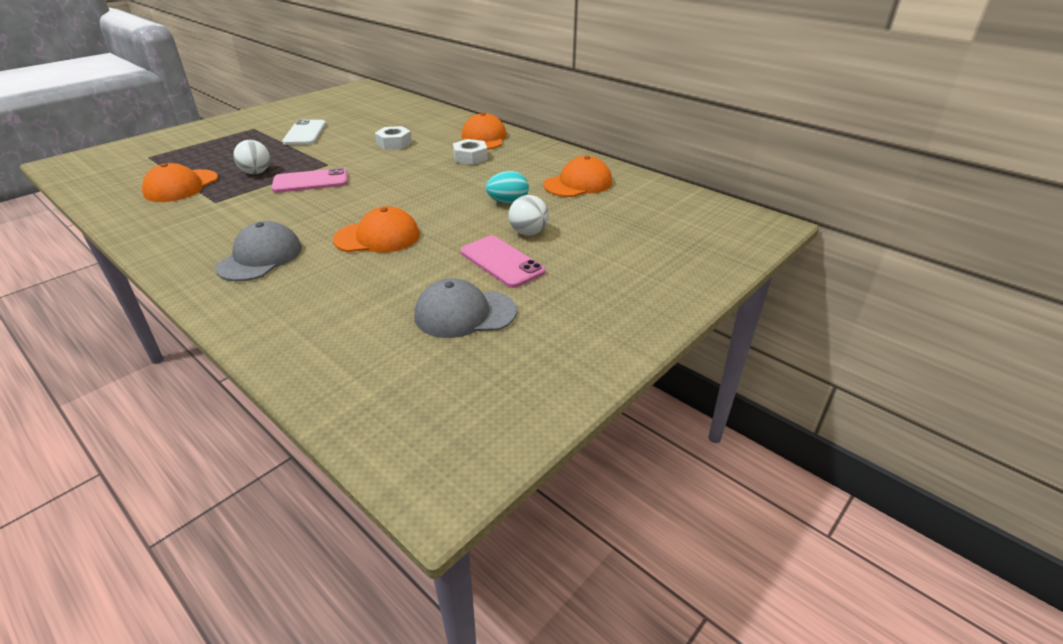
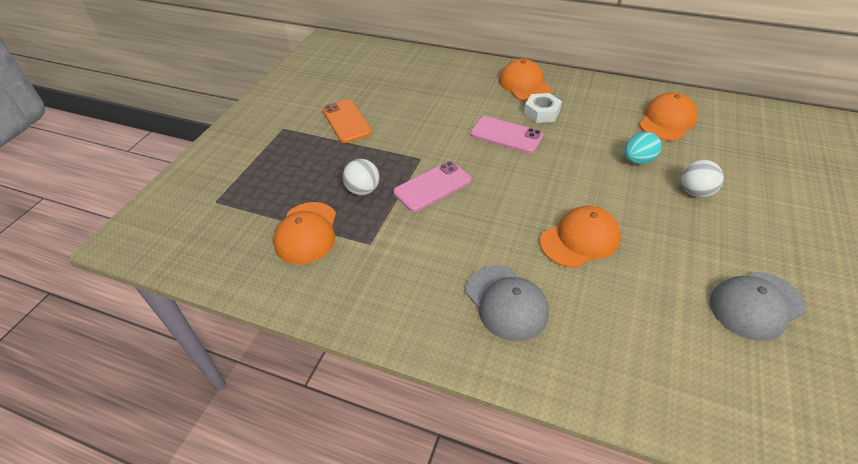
camera: 20 degrees left, 10 degrees up
grey cap [215,221,302,281] -> grey cap turned 150 degrees clockwise [466,265,549,341]
white phone [282,119,326,145] -> orange phone [322,99,372,143]
white nut [375,126,412,150] -> none
pink phone [461,236,546,288] -> pink phone moved to [470,116,544,153]

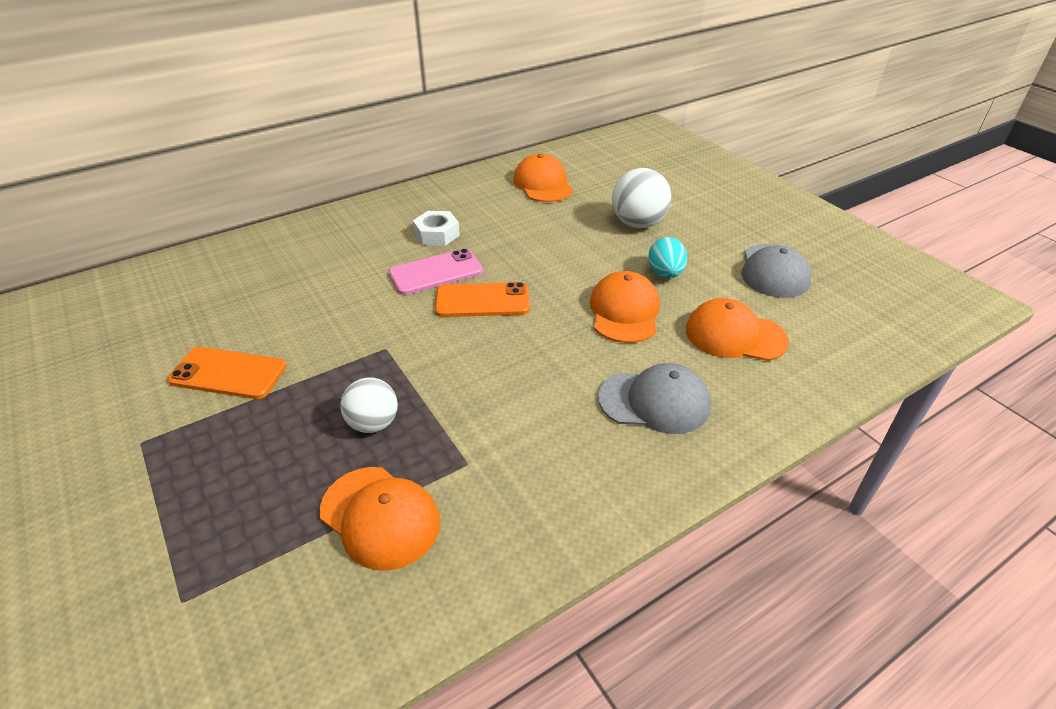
camera: 55 degrees left, 5 degrees down
pink phone [393,161,471,212] -> none
orange cap [499,59,552,101] -> orange cap moved to [686,298,789,361]
turquoise egg [624,132,662,164] -> turquoise egg moved to [648,237,687,278]
white ball [681,160,724,198] -> white ball [612,168,672,228], size x1.51
none -> orange phone [435,282,530,317]

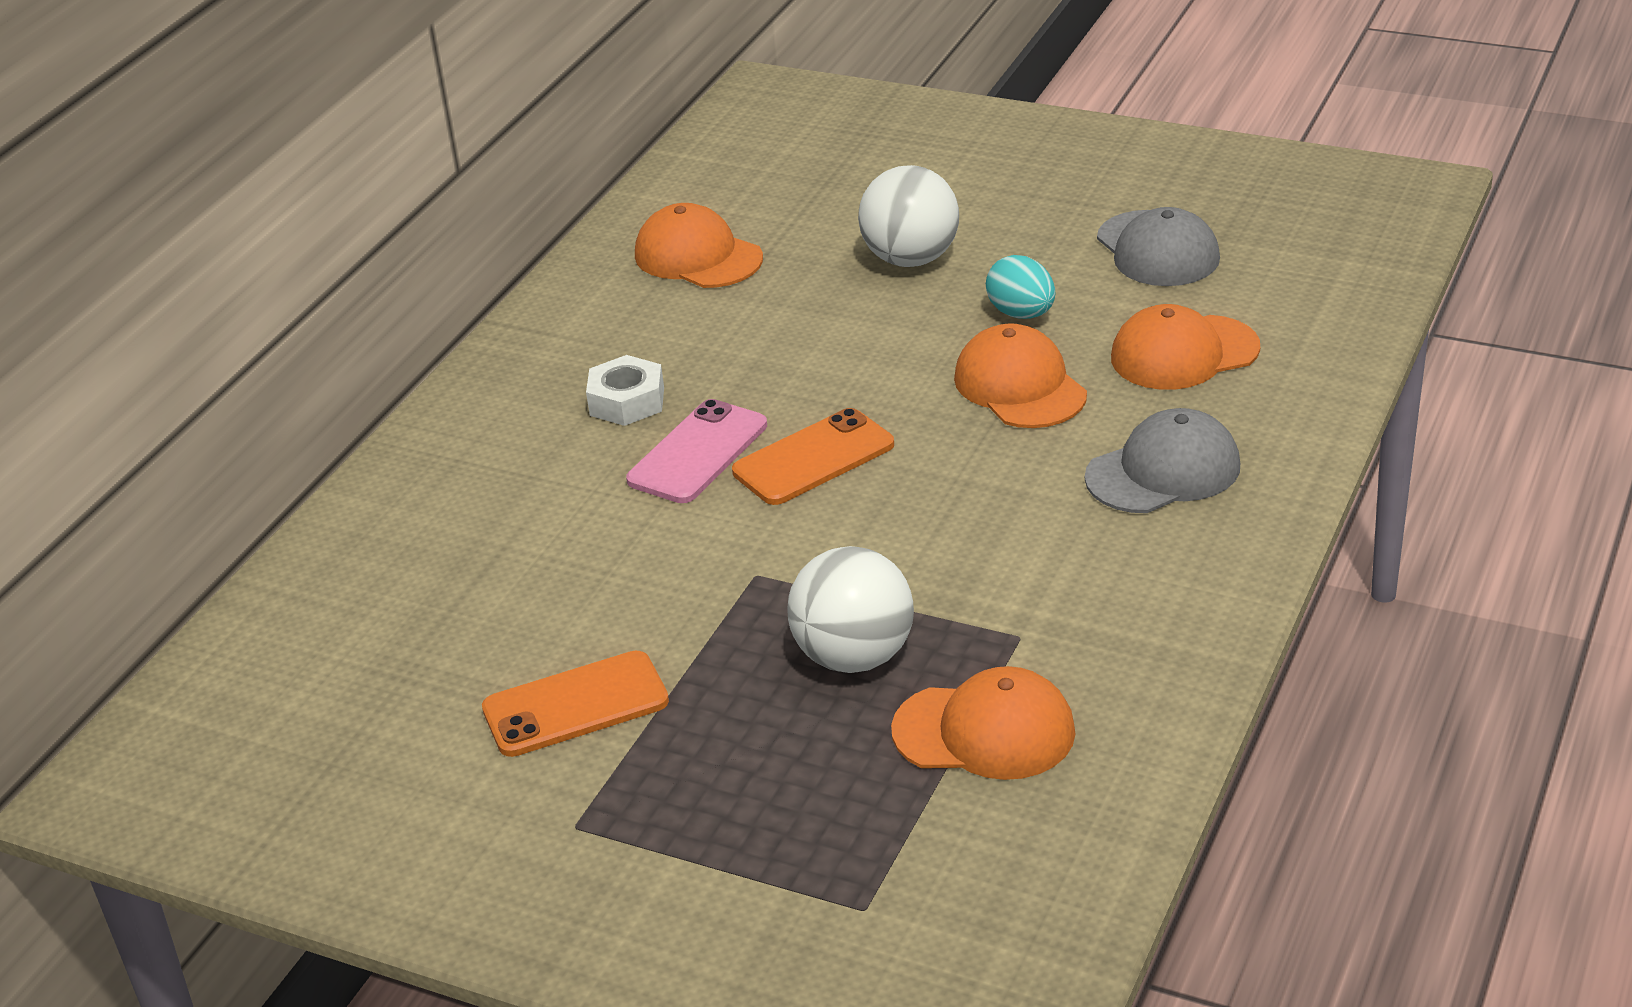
camera: 30 degrees left, 5 degrees down
white ball [340,378,398,433] -> white ball [787,546,914,673], size x1.51

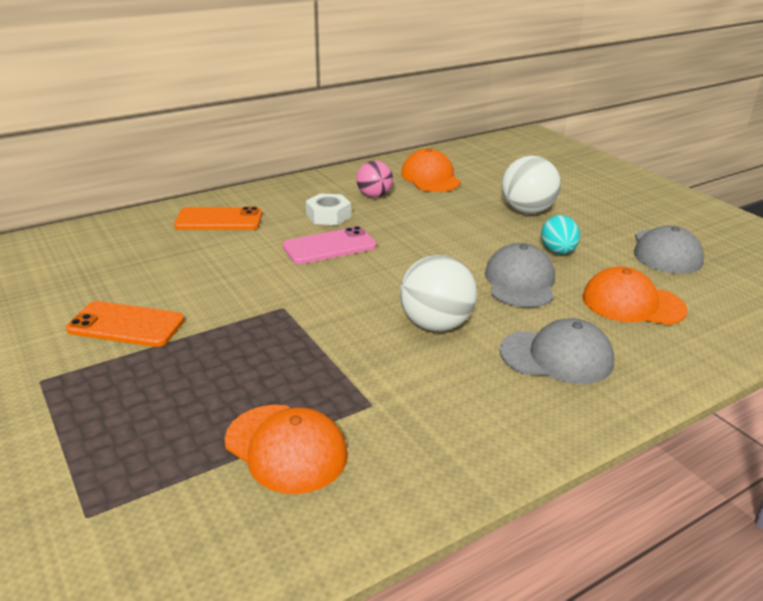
camera: 30 degrees right, 5 degrees down
orange phone [732,408,894,505] -> orange phone moved to [174,207,262,230]
white ball [787,546,914,673] -> white ball moved to [400,255,477,332]
orange cap [954,323,1087,428] -> grey cap [485,243,555,307]
none -> pink ball [356,160,393,198]

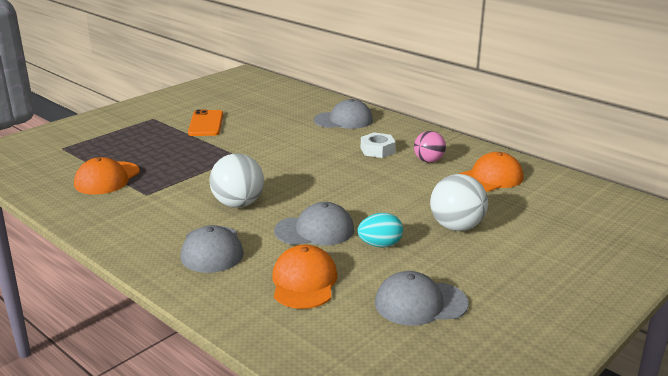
camera: 75 degrees right, 5 degrees down
orange phone [174,207,262,230] -> grey cap [314,99,373,129]
pink phone [283,226,376,264] -> none

